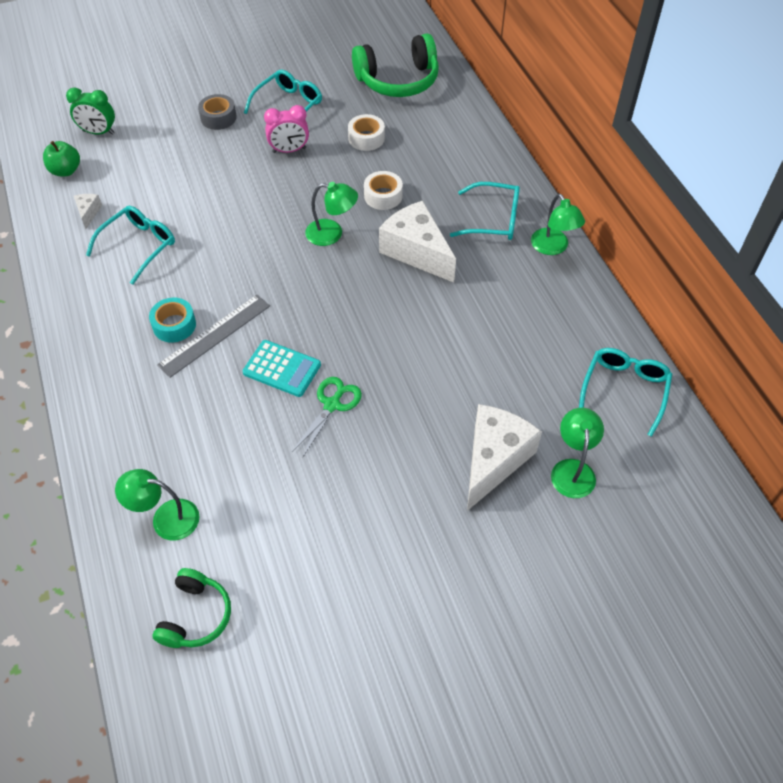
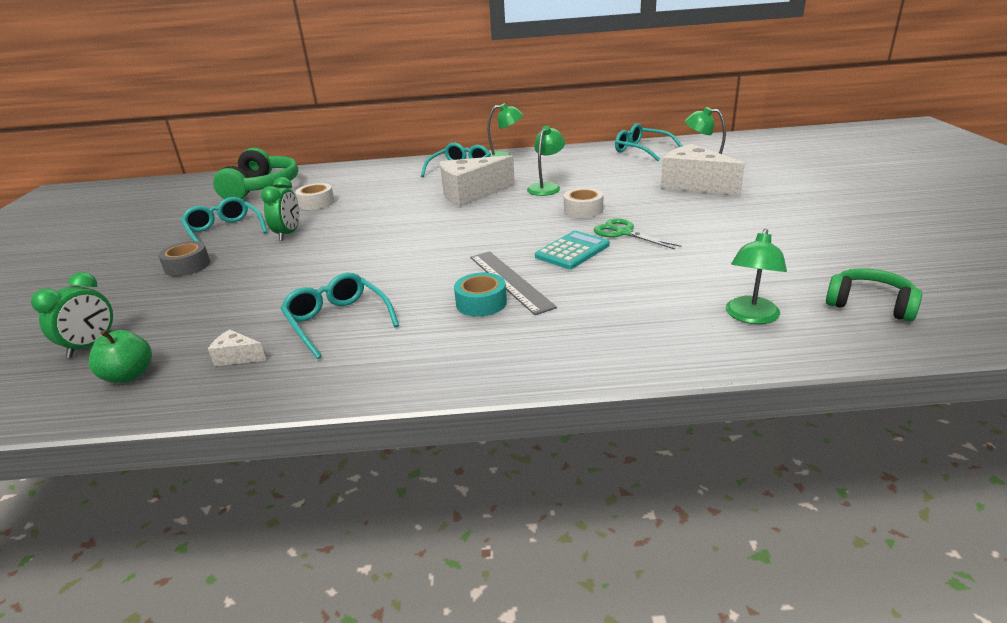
camera: 70 degrees left, 25 degrees down
pink clock [264,105,309,153] -> green clock [261,177,299,241]
green lamp [305,182,358,246] -> green lamp moved to [527,126,565,196]
white tape [364,171,403,210] -> white tape moved to [564,188,604,218]

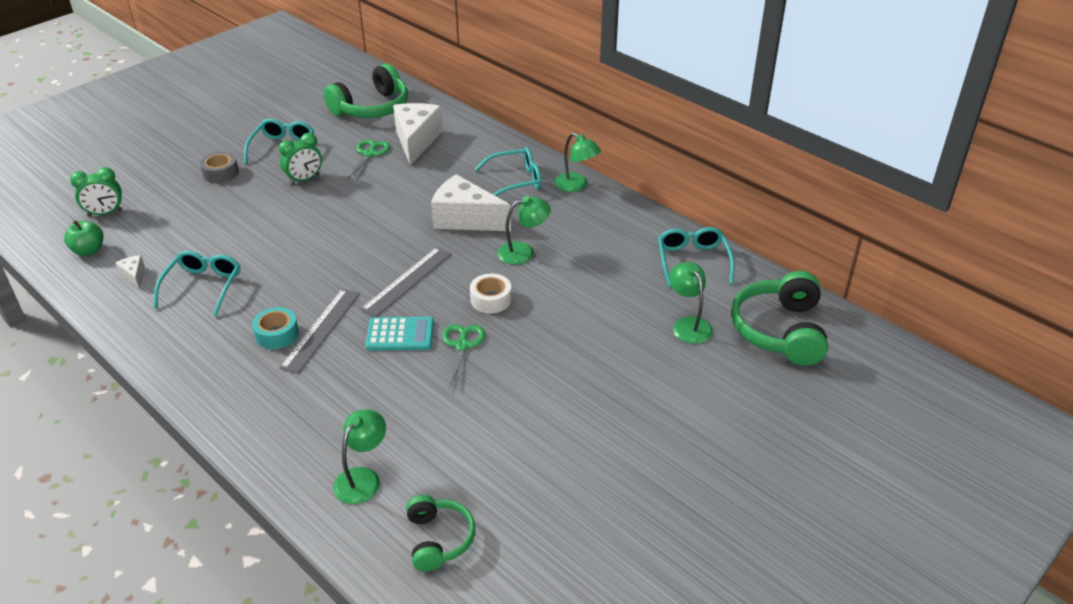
camera: 45 degrees right, 10 degrees up
white tape [295,183,335,210] -> green scissors [348,139,390,181]
white cheese [661,144,745,196] -> white cheese moved to [393,103,443,166]
green lamp [726,229,787,324] -> green lamp turned 135 degrees clockwise [333,409,386,504]
none -> grey ruler [360,247,452,317]
none -> green headphones [731,271,828,366]

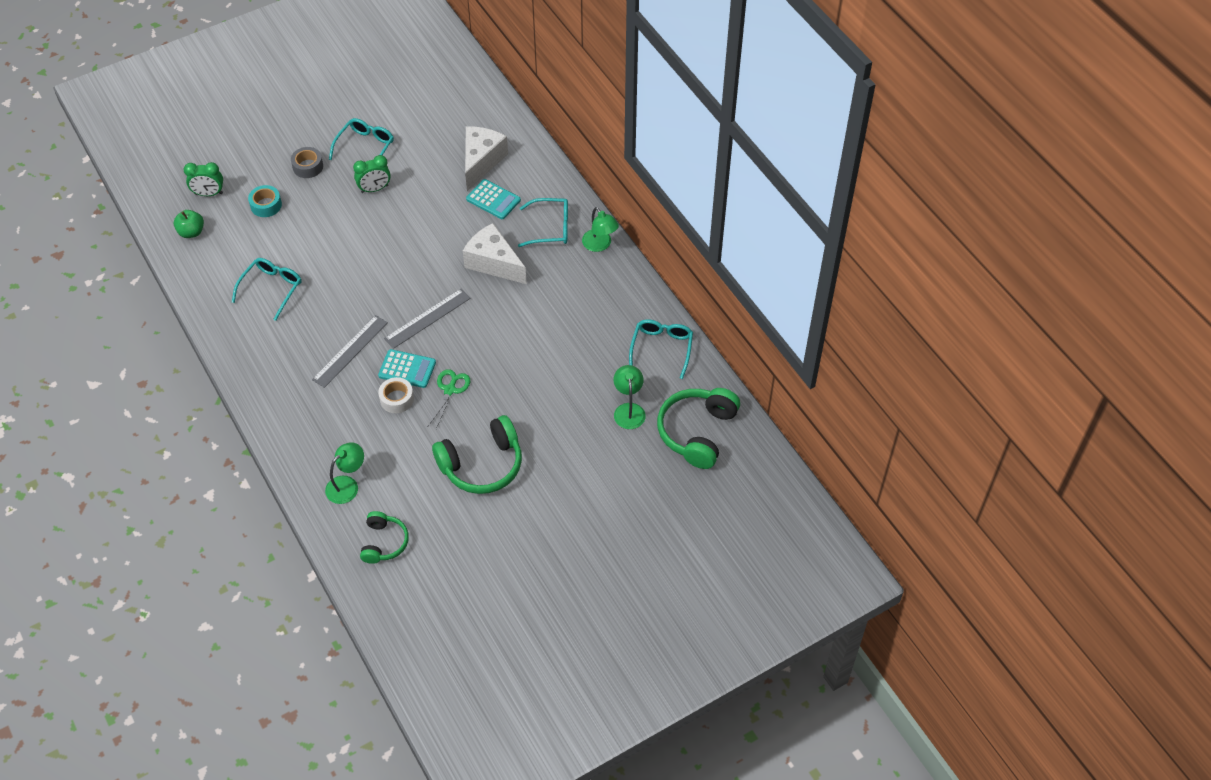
camera: 15 degrees right, 15 degrees up
white cheese [116,255,145,289] -> none
turquoise tape [252,307,299,349] -> turquoise tape moved to [248,185,282,217]
green headphones [323,63,408,118] -> green headphones moved to [432,415,522,494]
green scissors [348,139,390,181] -> none
white tape [470,274,512,313] -> white tape moved to [378,377,414,413]
green lamp [498,196,551,265] -> none
none -> turquoise calculator [466,179,521,219]

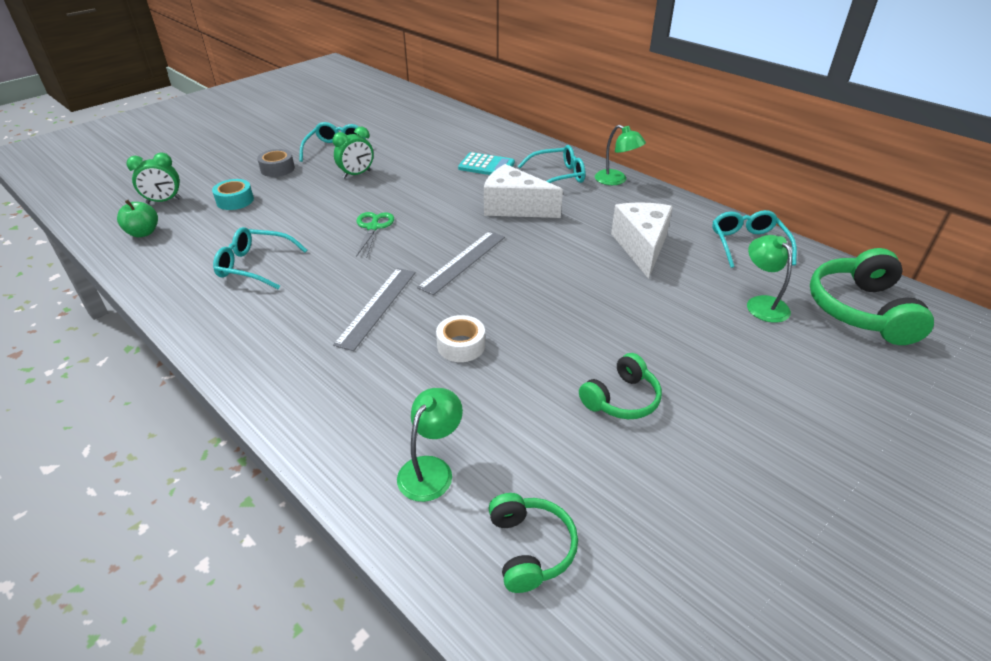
camera: 15 degrees left, 15 degrees down
turquoise glasses [232,258,302,321] -> turquoise glasses turned 90 degrees counterclockwise [213,227,307,289]
turquoise calculator [378,349,436,388] -> none
green scissors [428,369,470,429] -> green scissors moved to [356,212,394,258]
green headphones [432,415,522,494] -> green headphones [579,353,662,419], size x0.59
white cheese [465,126,508,191] -> white cheese moved to [611,202,673,279]

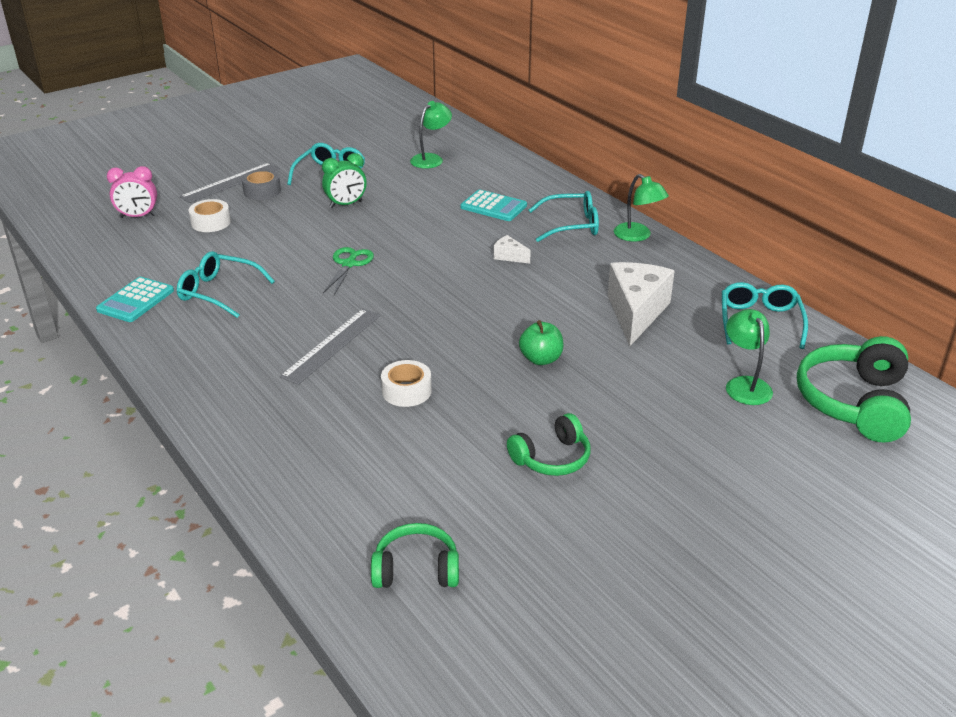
camera: 10 degrees right, 5 degrees down
green apple [117,200,158,237] -> green apple moved to [519,320,564,365]
green clock [127,153,181,204] -> pink clock [107,166,157,218]
turquoise tape [212,179,254,210] -> white tape [189,199,231,232]
green lamp [397,388,463,502] -> green lamp moved to [410,101,452,168]
grey ruler [417,231,505,295] -> grey ruler moved to [179,163,279,203]
white cheese [484,164,563,218] -> white cheese [493,235,531,264], size x0.44
green headphones [488,493,578,593] -> green headphones turned 90 degrees counterclockwise [371,523,459,588]
none -> turquoise calculator [96,277,174,322]

